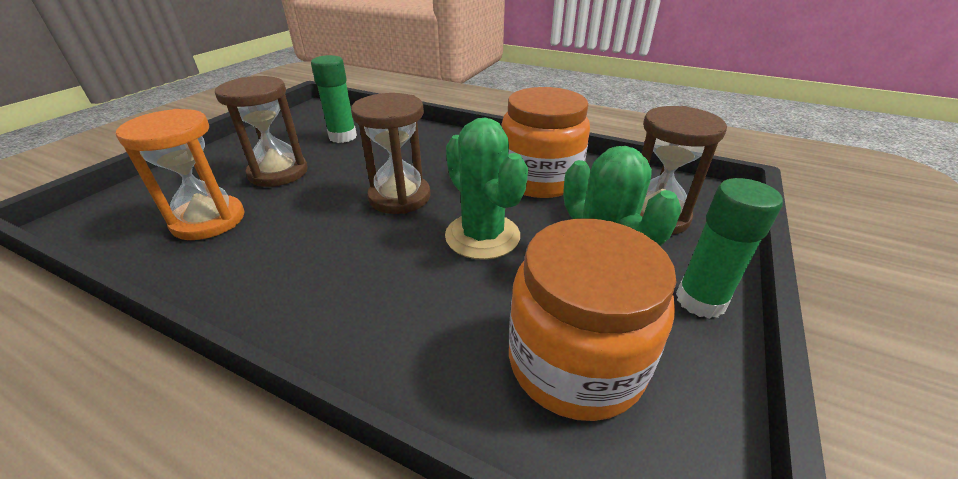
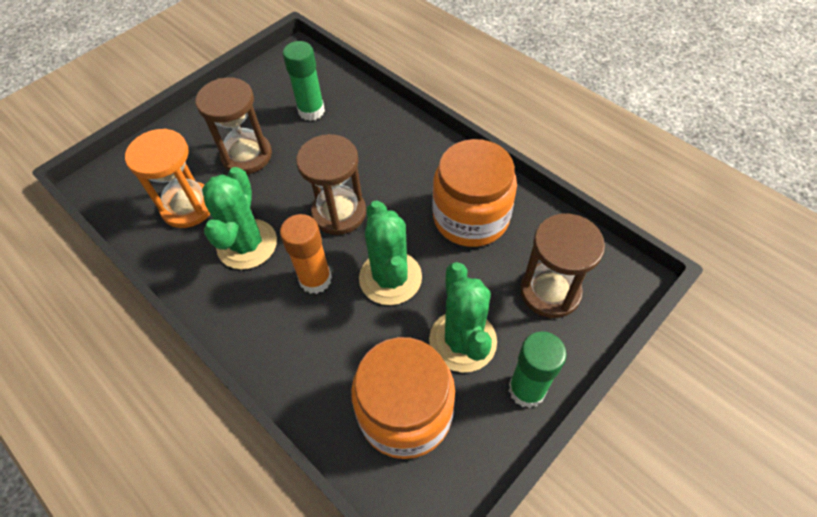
camera: 20 degrees right, 20 degrees up
none -> green cactus [202,167,277,270]
none -> orange glue stick [280,214,332,294]

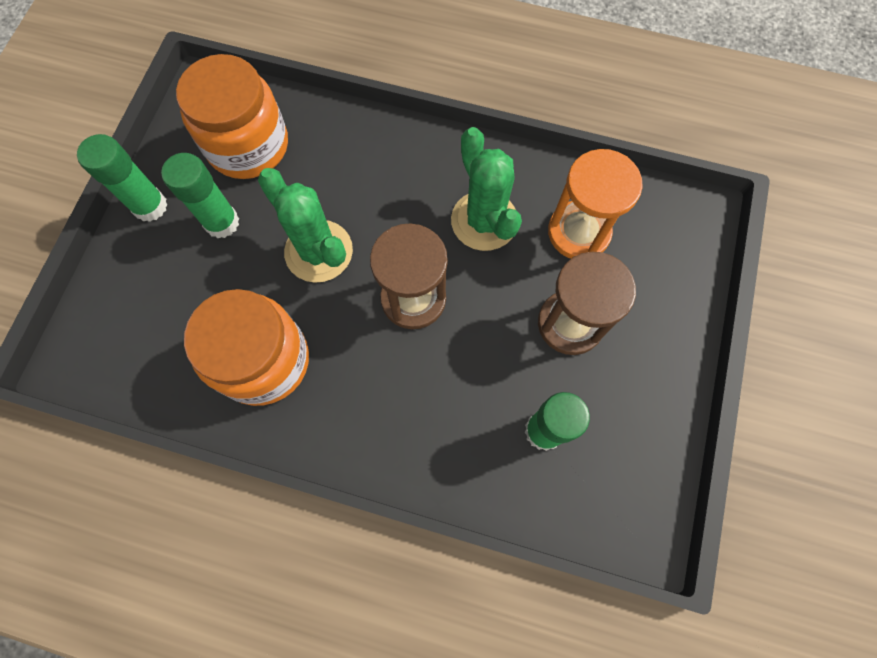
camera: 150 degrees right, 15 degrees up
orange glue stick [280,214,332,294] -> none
green cactus [429,262,497,372] -> green glue stick [161,153,239,238]
brown hourglass [520,214,605,318] -> none

